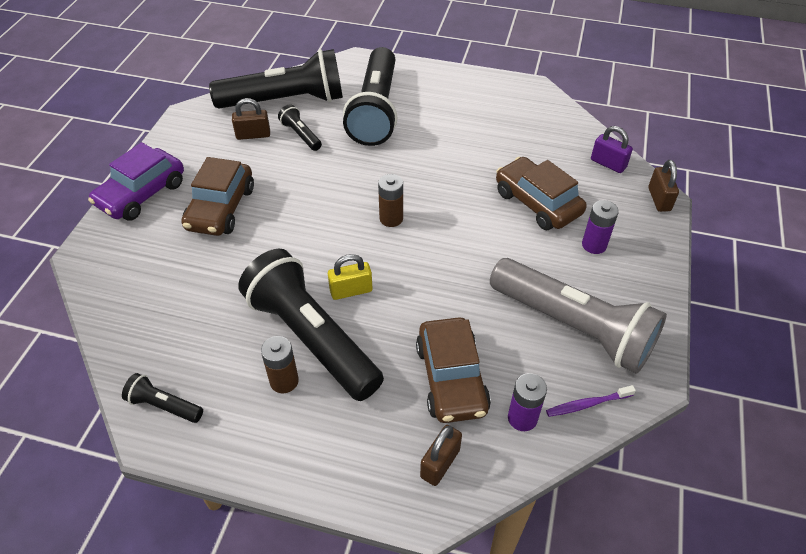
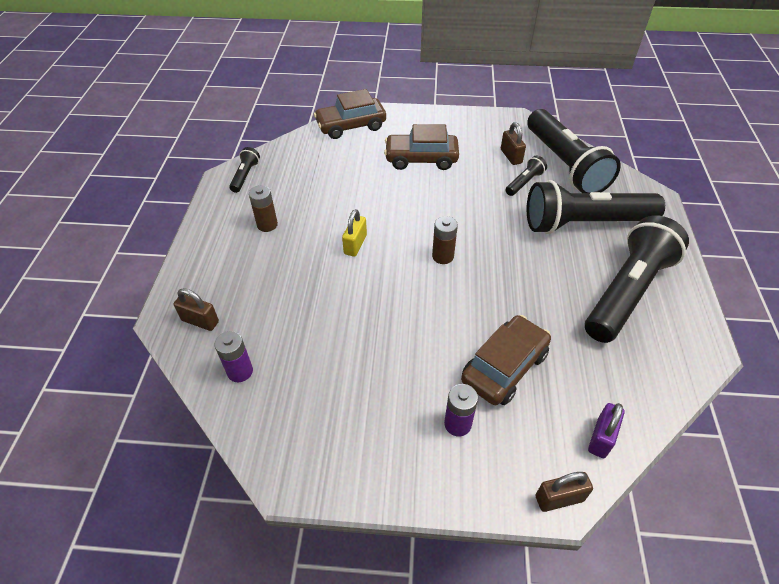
camera: 80 degrees right, 0 degrees up
purple car [88,142,184,221] -> none
black flashlight [238,249,384,401] -> black flashlight moved to [585,215,689,343]
yellow padlock [328,254,372,300] -> yellow padlock turned 45 degrees clockwise [342,209,367,257]
brown car [416,317,491,423] -> brown car moved to [314,89,386,139]
grey flashlight [490,258,667,374] -> none
purple toothbrush [546,385,636,417] -> none

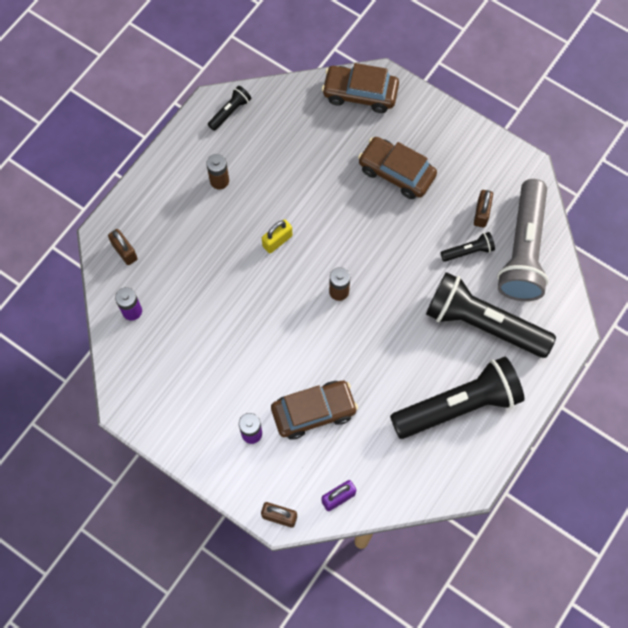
camera: 30 degrees right, 20 degrees up
black flashlight [527,109,621,193] -> grey flashlight [497,179,549,301]

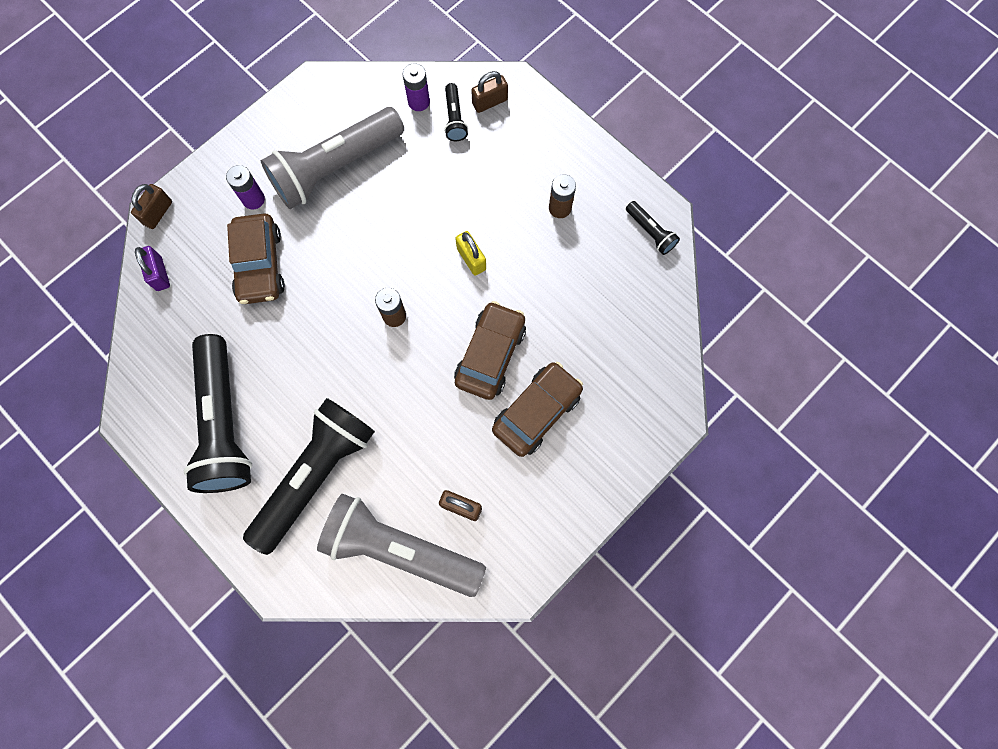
camera: 100 degrees right, 5 degrees up
brown car [322,63,399,113] -> brown car moved to [454,301,526,400]
black flashlight [441,232,495,262] -> black flashlight moved to [444,83,468,141]
none -> grey flashlight [261,107,404,209]

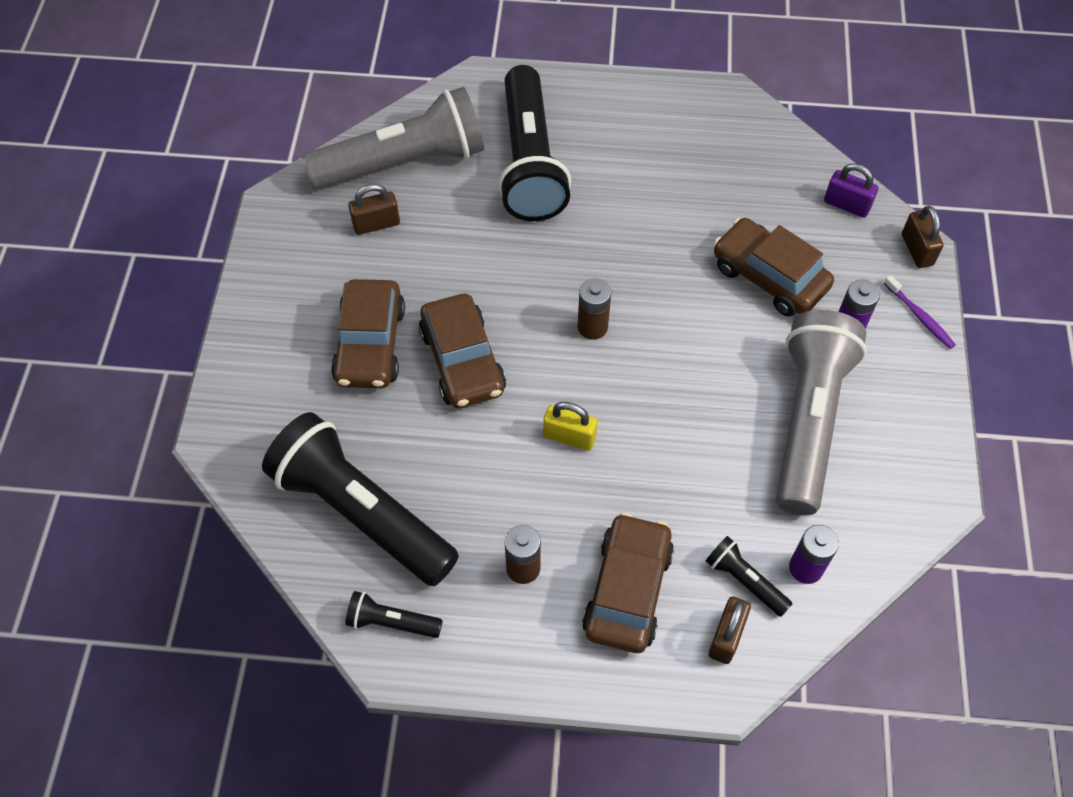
camera: 140 degrees right, 15 degrees down
black flashlight [184,334,252,493] -> black flashlight moved to [262,412,459,586]
none -> brown car [582,513,674,653]
none -> purple toothbrush [884,275,956,349]

